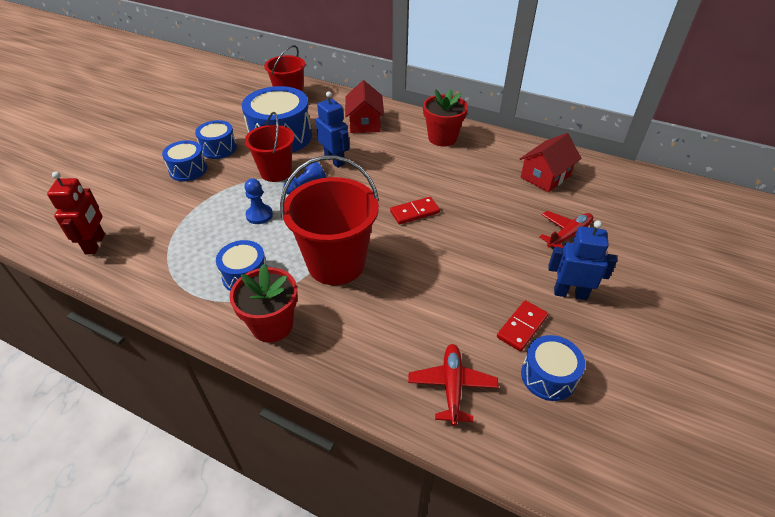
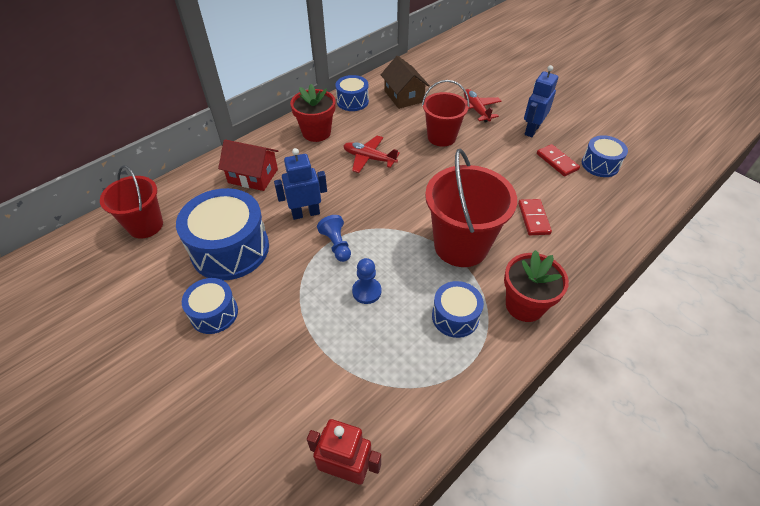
camera: 70 degrees left, 5 degrees up
blue drum [162,140,207,181] -> blue drum moved to [335,75,369,111]
red bucket [245,112,294,182] -> red bucket moved to [422,80,469,147]
red domino [390,197,440,225] -> red domino moved to [518,199,552,235]
red plane [408,344,499,426] -> red plane moved to [343,136,400,173]
red house [520,133,581,192] -> brown house [381,56,430,109]

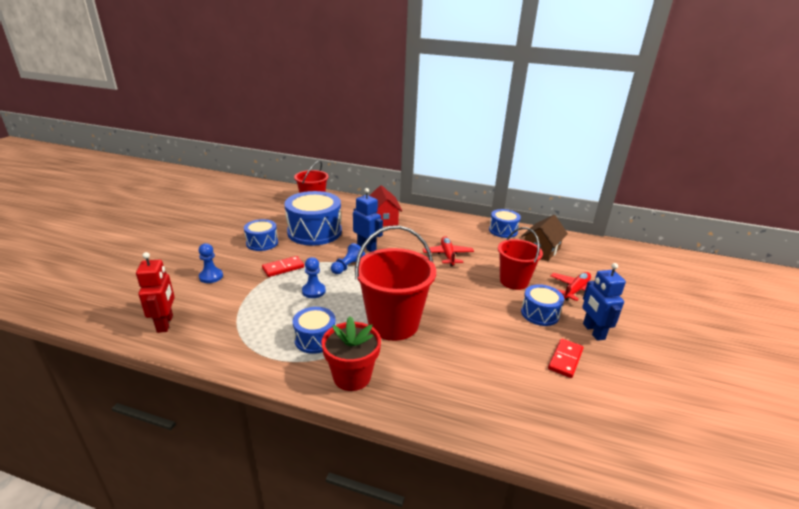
camera: 60 degrees right, 20 degrees down
red flower pot [290,84,336,142] -> none
red domino [518,199,552,235] -> red domino moved to [262,256,304,277]
blue robot [524,65,558,137] -> blue robot turned 105 degrees counterclockwise [582,263,626,341]
blue drum [582,135,628,177] -> blue drum moved to [521,284,564,326]
none -> blue pawn [199,243,223,283]

